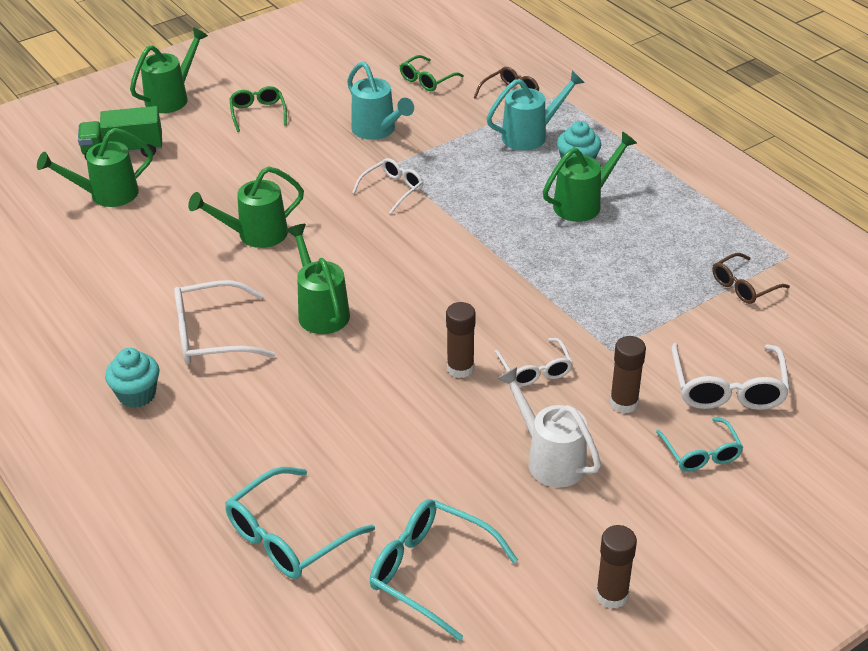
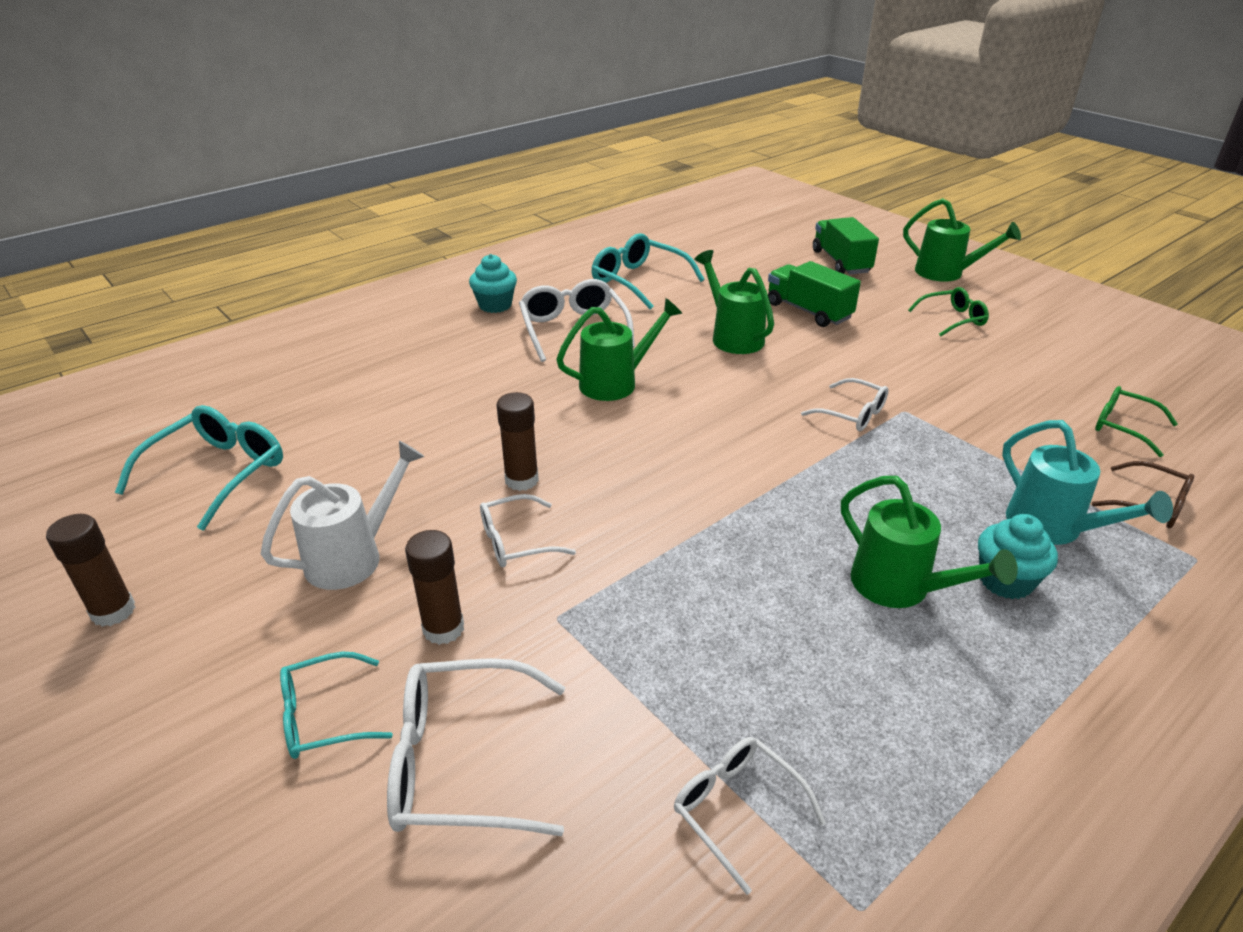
camera: 85 degrees right, 5 degrees down
green watering can [37,128,153,207] -> none
turquoise glasses [225,467,375,579] -> turquoise glasses moved to [591,233,704,310]
turquoise watering can [347,62,414,140] -> none
brown glasses [712,253,790,304] -> white glasses [674,737,826,895]
none -> green truck [768,261,861,327]

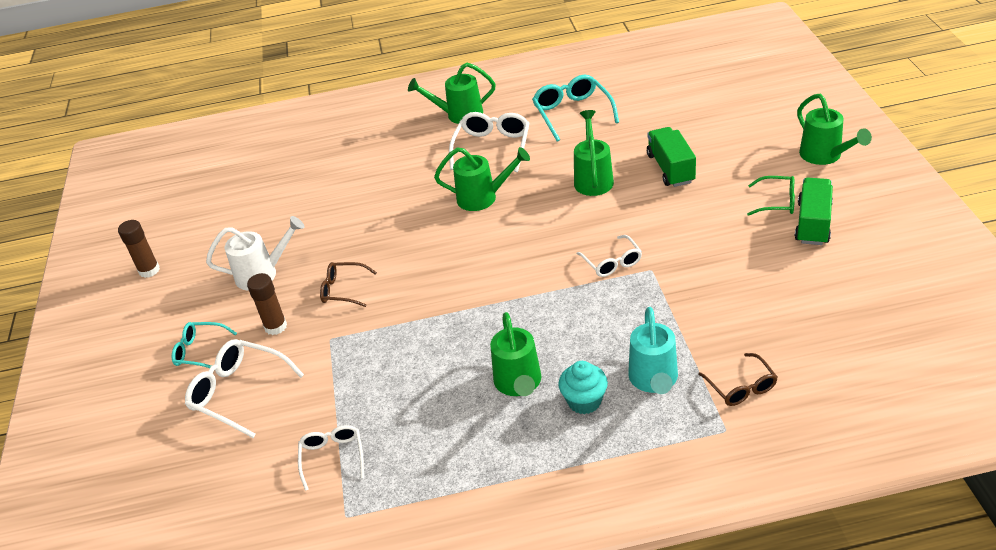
camera: 35 degrees right, 5 degrees up
turquoise glasses [115,405,283,531] -> none
turquoise cupcake [469,254,517,313] -> green watering can [408,63,496,124]
white glasses [480,494,576,567] -> brown glasses [320,262,377,307]
brown glue stick [497,392,539,491] -> none
green truck [813,217,879,274] -> green truck moved to [795,178,833,245]
green glasses [1095,386,1178,457] -> none

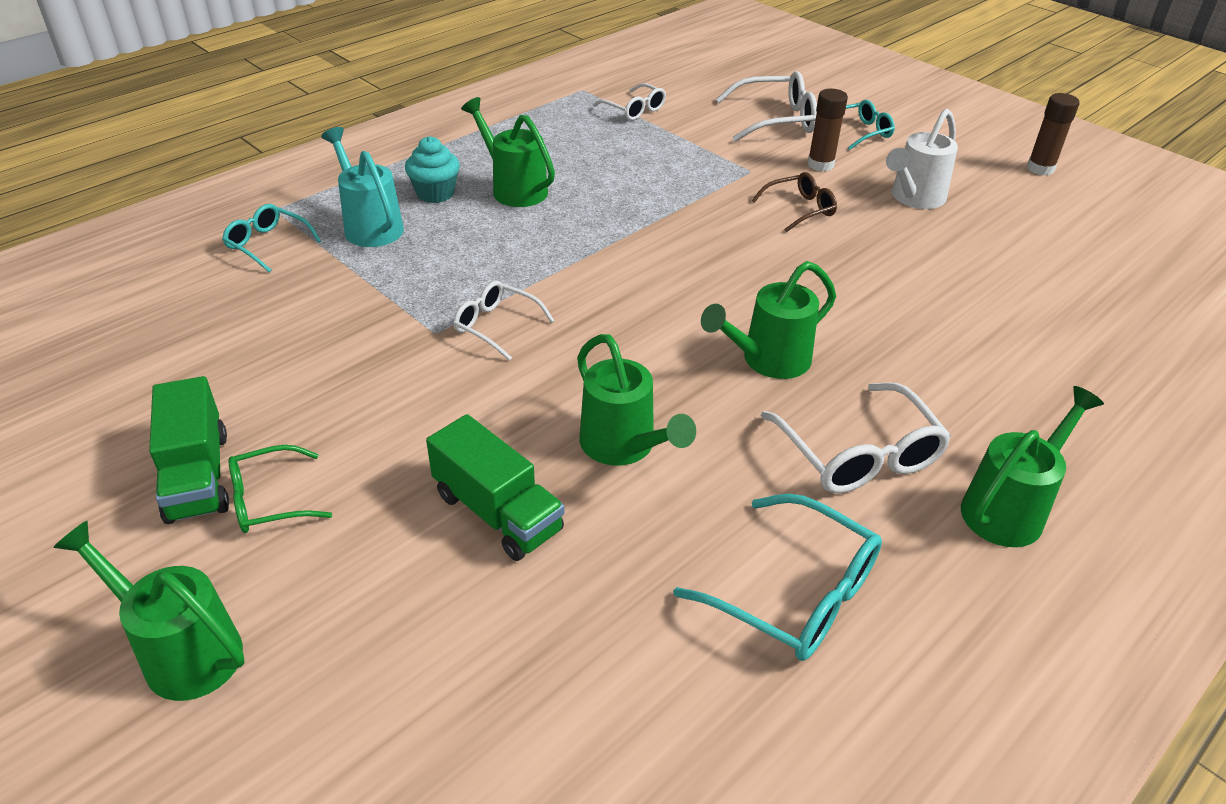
camera: 140 degrees right, 0 degrees up
brown glasses [698,353,777,406] -> turquoise glasses [222,204,321,273]

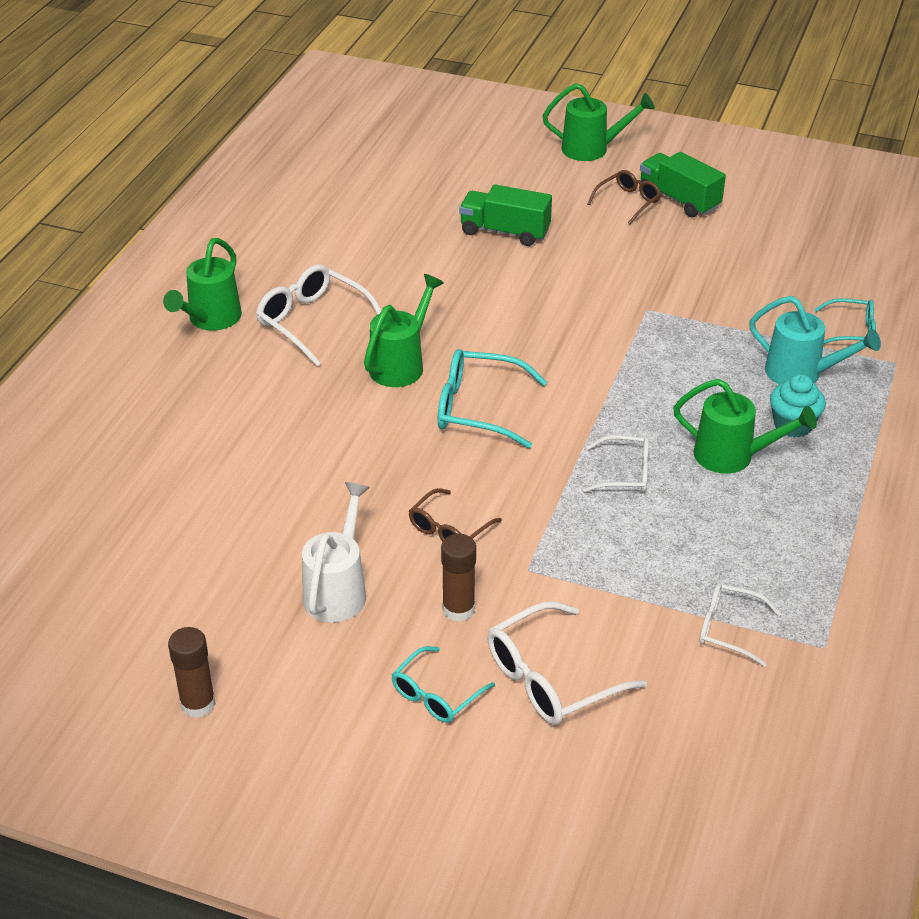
camera: 155 degrees right, 0 degrees up
green glasses [229,445,332,533] -> brown glasses [587,170,661,224]
white glasses [453,281,555,361] -> white glasses moved to [584,435,649,492]
green watering can [577,334,696,466] -> none
turquoise glasses [673,494,882,661] -> turquoise glasses moved to [438,349,547,448]

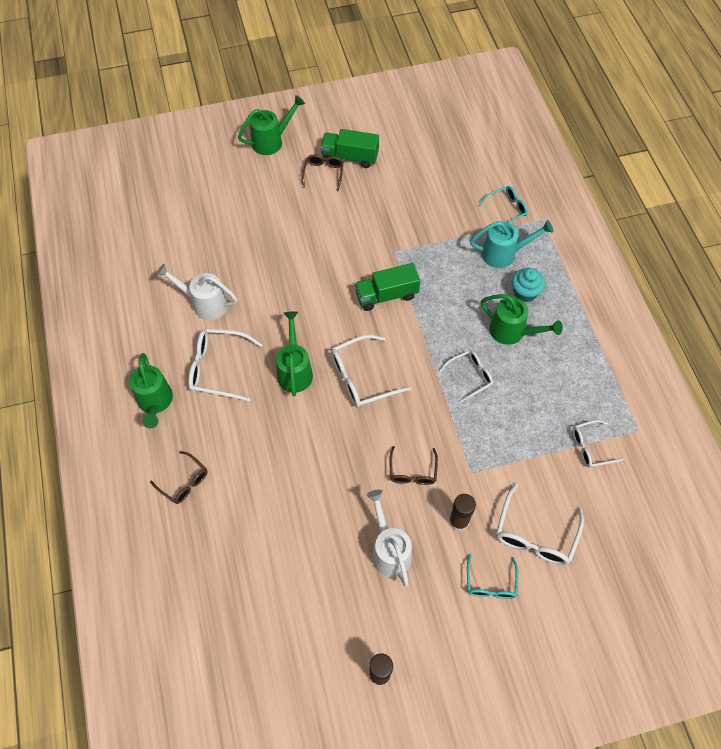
camera: 35 degrees left, 20 degrees up
turquoise glasses [438,349,547,448] -> white glasses [331,335,412,408]
green truck [459,184,552,246] -> green truck moved to [355,263,420,311]
green watering can [673,379,817,474] -> green watering can turned 45 degrees clockwise [481,294,563,345]
none -> brown glasses [150,451,207,504]
none -> white watering can [156,264,238,320]

